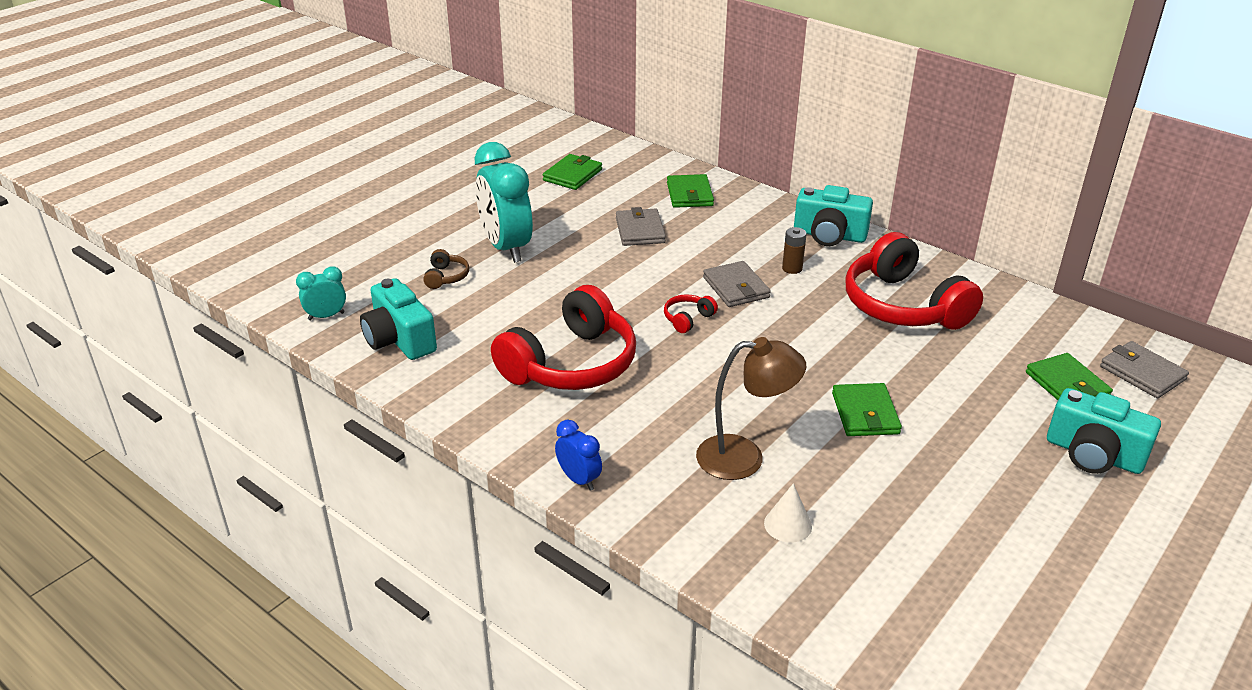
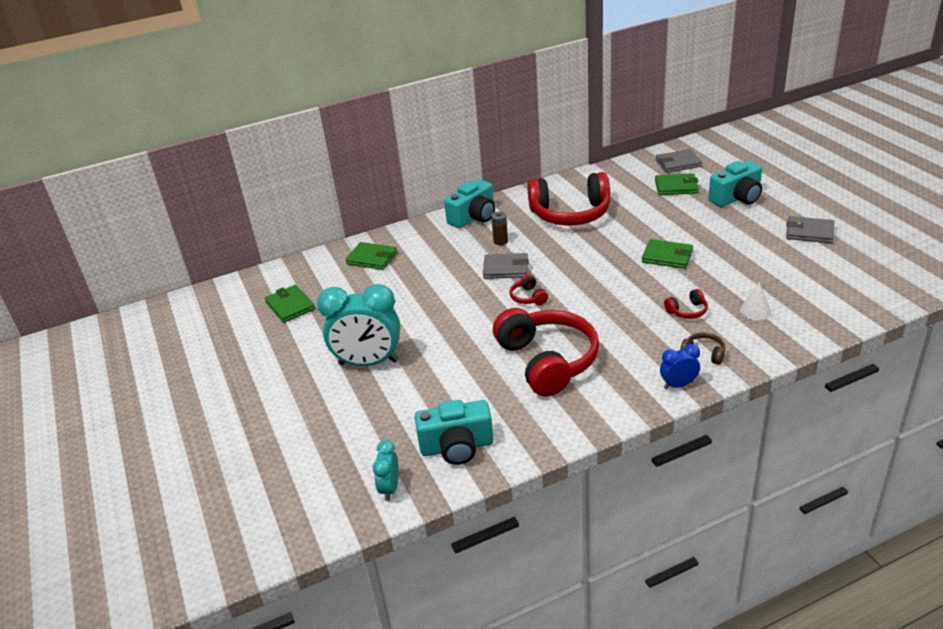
camera: 60 degrees left, 0 degrees up
brown headphones [423,249,469,289] -> brown headphones moved to [680,332,725,365]
grey wallet [616,207,666,246] -> grey wallet moved to [786,216,834,243]
brown lamp [696,337,806,480] -> red headphones [664,289,708,319]

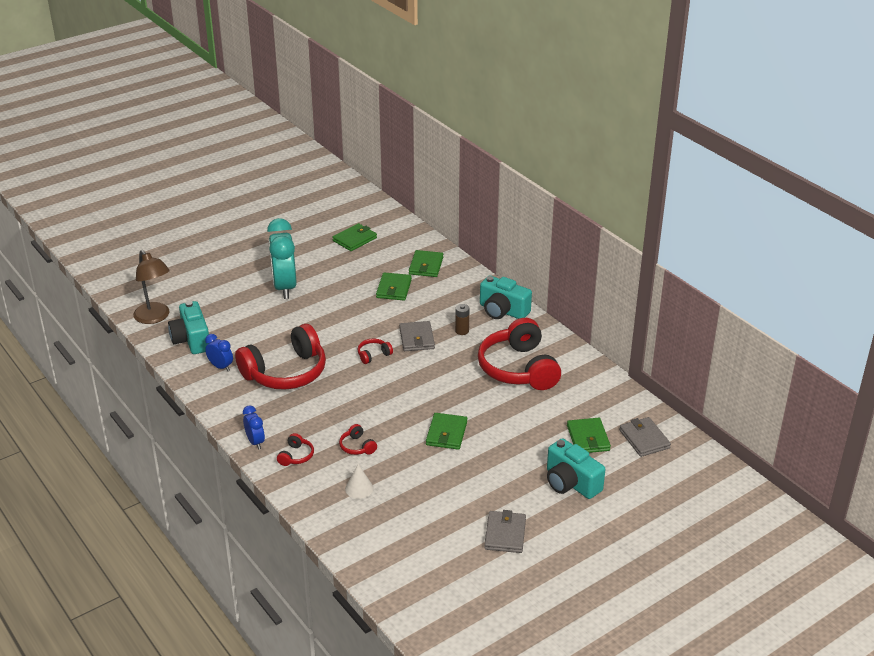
camera: 75 degrees right, 0 degrees up
turquoise clock [373,440,399,501] -> brown lamp [133,250,170,324]
brown headphones [680,332,725,365] -> red headphones [277,433,314,466]
none -> blue clock [205,334,233,371]
none -> green wallet [376,272,412,300]

